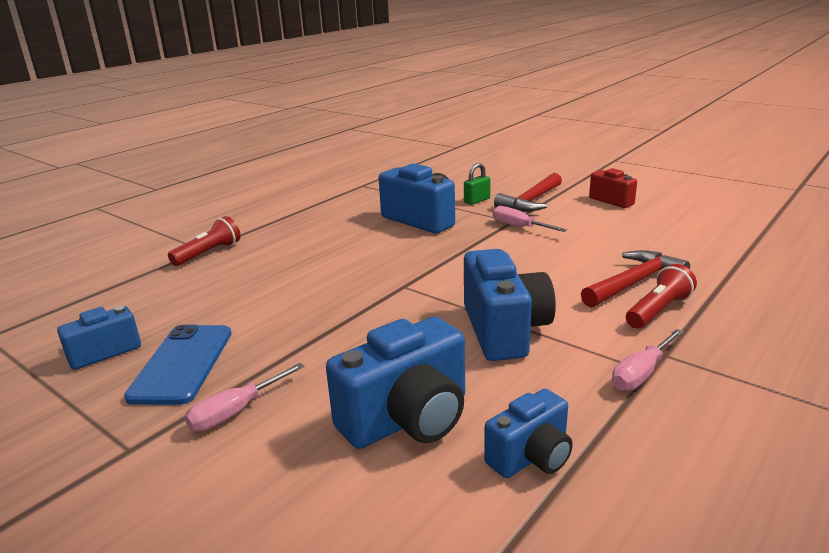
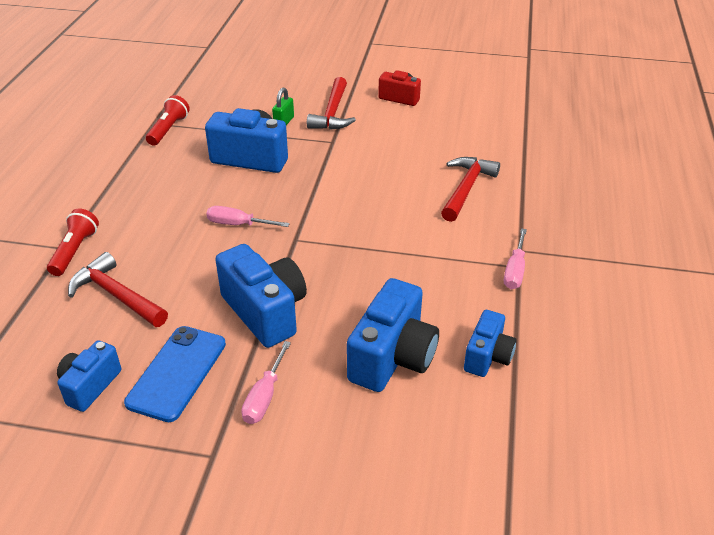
camera: 30 degrees left, 15 degrees up
blue phone [124,325,232,405] -> blue phone turned 45 degrees clockwise [124,326,226,422]
blue camera [464,249,556,361] -> blue camera moved to [215,244,307,348]
pink screwdriver [493,206,567,232] -> pink screwdriver moved to [206,206,290,227]
red flashlight [626,264,697,329] -> red flashlight moved to [146,95,190,146]
none -> red hammer [68,252,168,327]

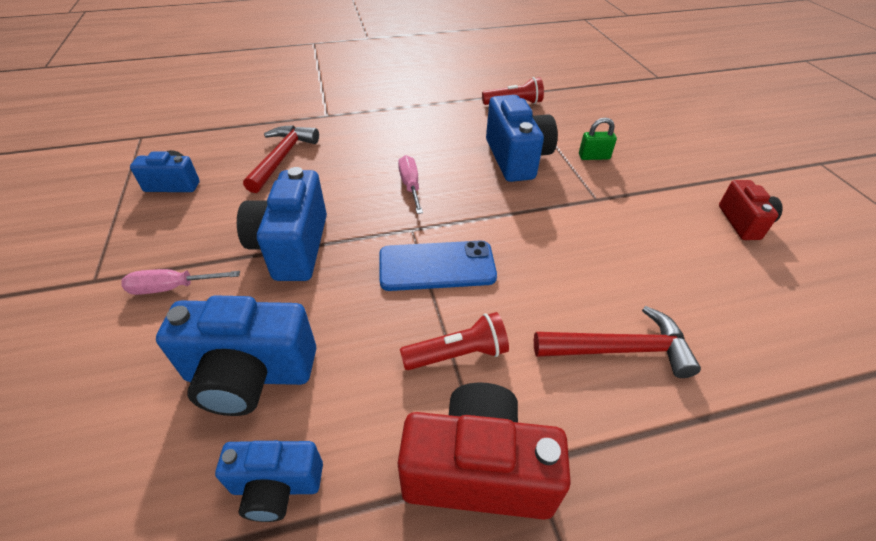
camera: 65 degrees right, 5 degrees up
red flashlight [47,209,99,276] -> red flashlight moved to [400,312,509,370]
blue phone [124,326,226,422] -> blue phone moved to [380,240,497,291]
blue camera [215,244,307,348] -> blue camera turned 150 degrees clockwise [237,167,327,281]
red hammer [307,77,356,130] -> none
pink screwdriver [504,228,527,289] -> red camera [398,382,571,520]

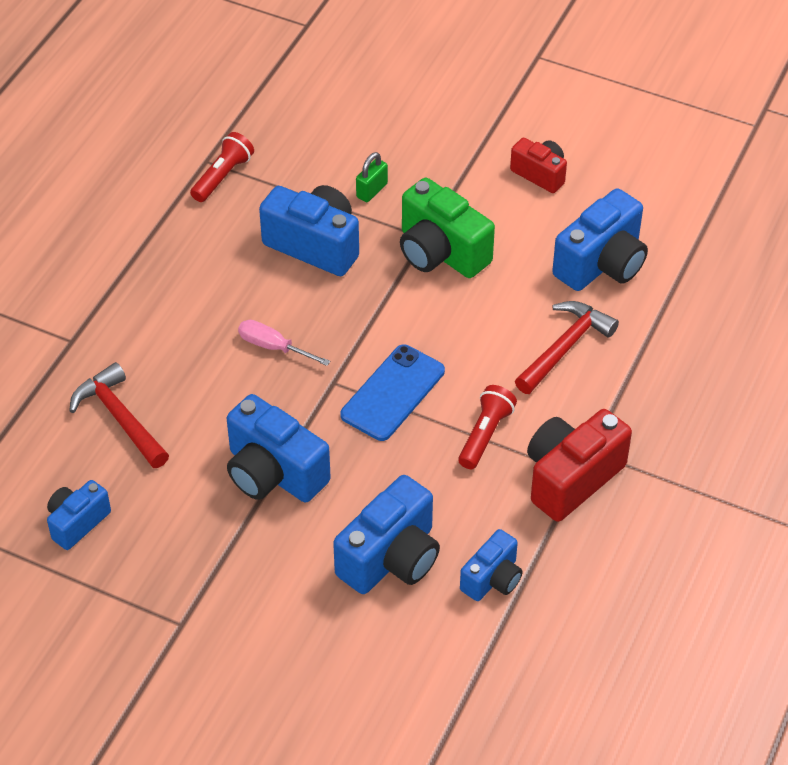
camera: 50 degrees left, 5 degrees up
pink screwdriver [121,269,240,295] -> none
none -> green camera [400,178,495,278]
none -> blue camera [552,188,648,291]

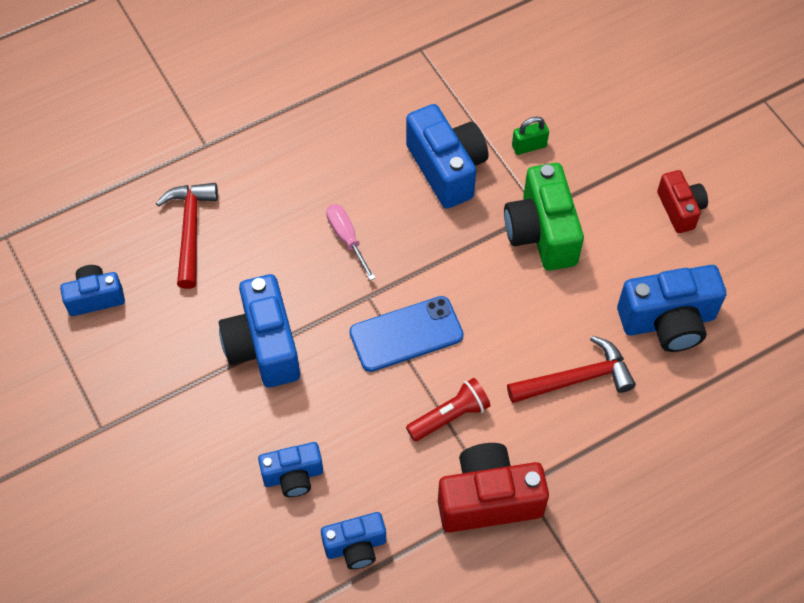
camera: 35 degrees right, 10 degrees up
red flashlight [190,132,254,202] -> none
blue camera [333,475,440,594] -> blue camera [258,442,323,497], size x0.59

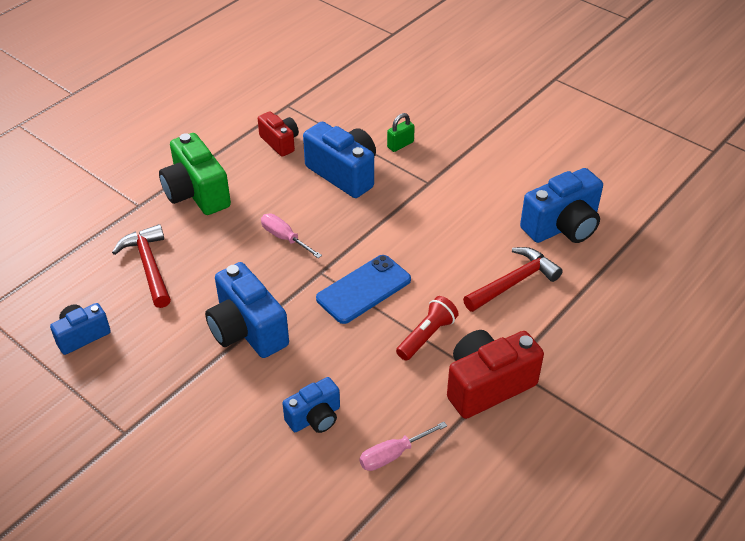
camera: 20 degrees left, 15 degrees down
blue camera [321,512,386,569] -> pink screwdriver [359,422,447,471]
green camera [504,163,584,271] -> green camera moved to [159,133,231,215]
red camera [657,170,708,233] -> red camera moved to [258,111,299,157]

